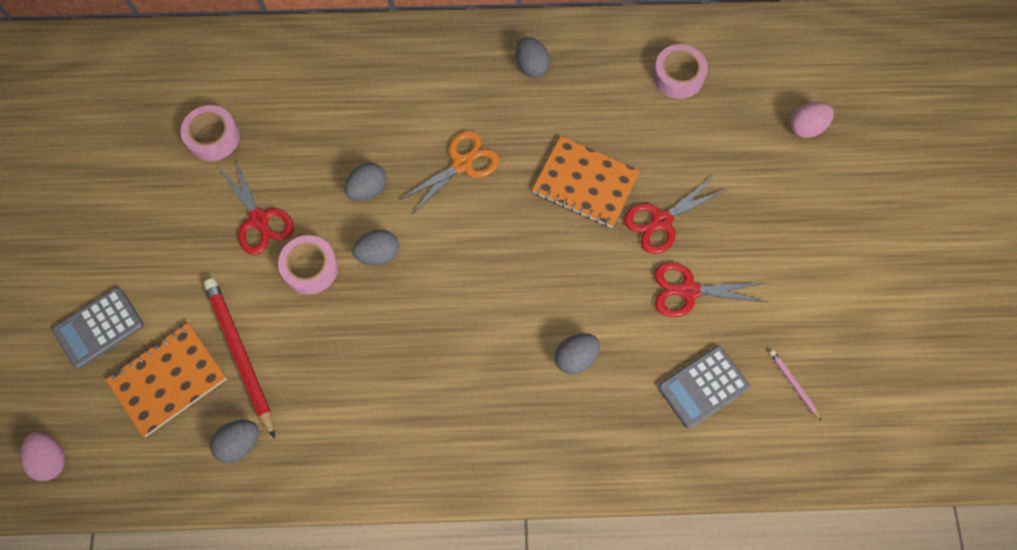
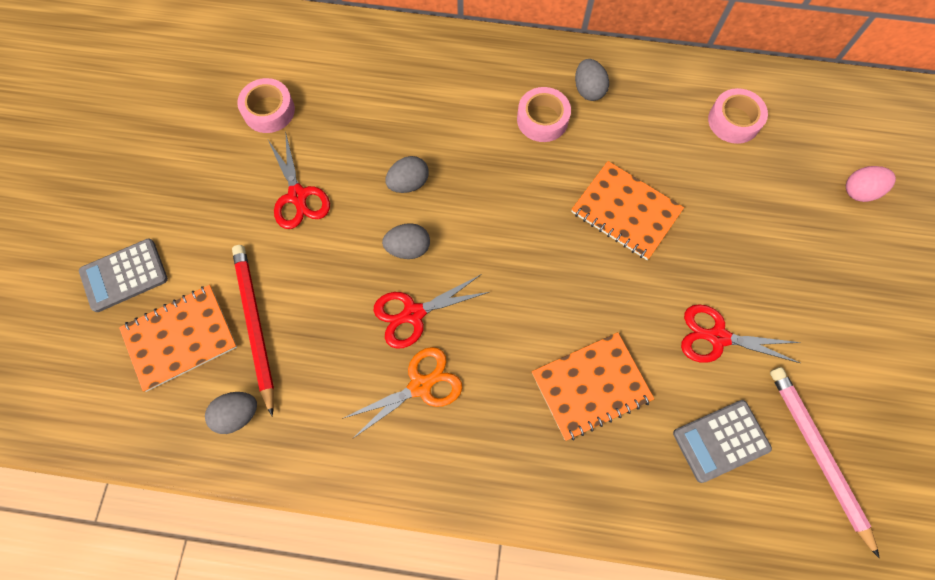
camera: 10 degrees right, 0 degrees up
pink egg [20,432,65,481] -> none
pink tape [278,235,338,294] -> pink tape moved to [517,87,571,142]
orange scissors [399,130,500,215] -> orange scissors moved to [342,347,462,439]
grey egg [555,333,600,375] -> orange notebook [532,332,654,441]
red scissors [624,175,728,254] -> red scissors moved to [374,274,489,349]
pink pencil [769,350,821,420] -> pink pencil [770,367,879,558], size x2.21

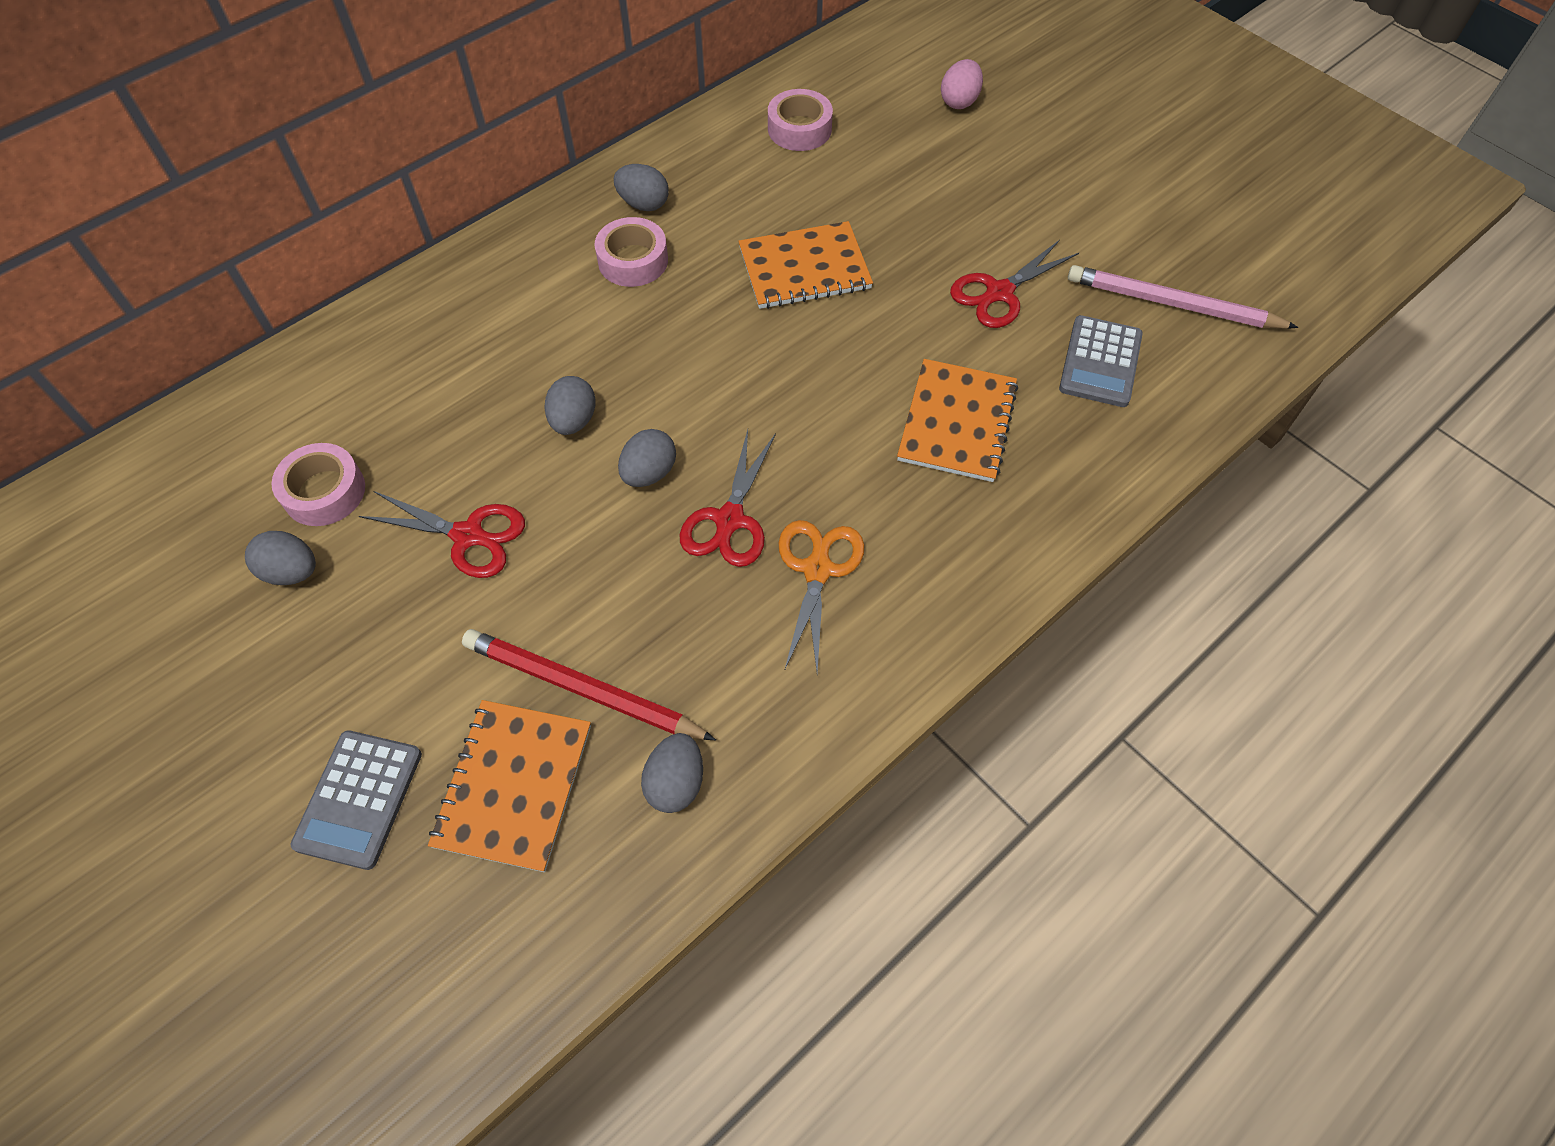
camera: 50 degrees left, 10 degrees down
none -> grey egg [245,531,316,585]

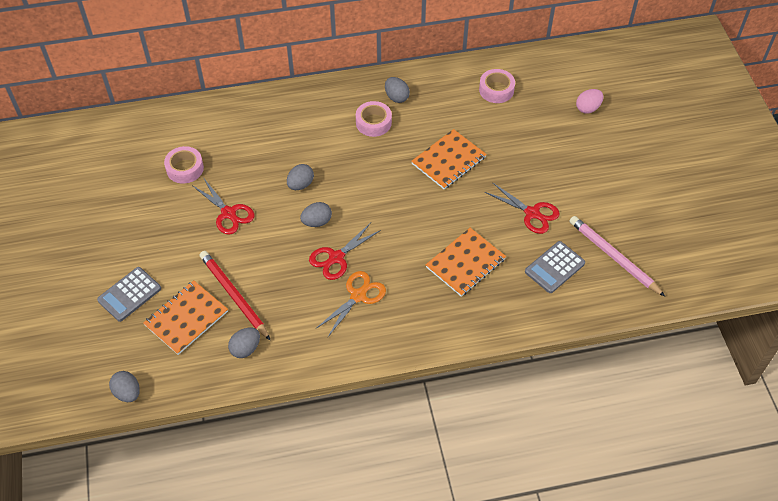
camera: 30 degrees right, 5 degrees down
grey egg [245,531,316,585] -> grey egg moved to [109,371,140,402]
orange notebook [738,221,873,309] -> orange notebook turned 60 degrees counterclockwise [411,129,487,189]
red scissors [950,240,1079,328] -> red scissors turned 135 degrees counterclockwise [485,182,560,234]

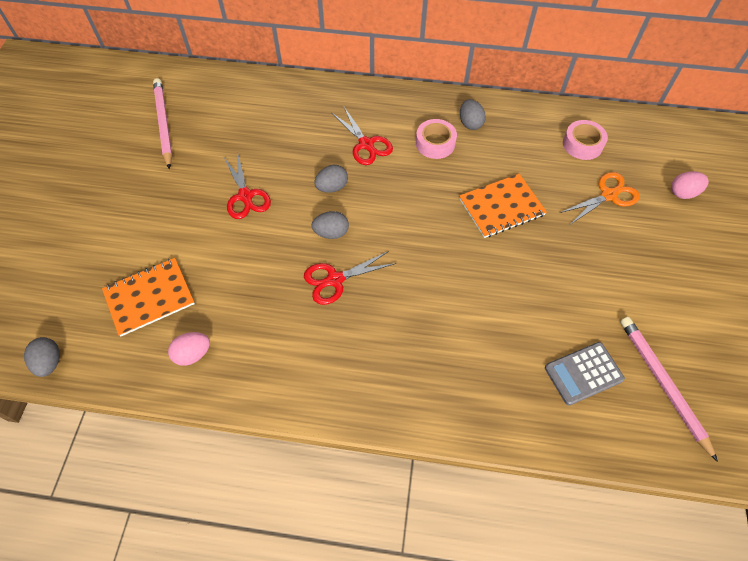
camera: 20 degrees right, 5 degrees up
grey calculator [97,267,161,322] -> none
pink tape [164,146,204,184] -> none
red pencil [200,251,270,340] -> none
grey egg [228,327,260,358] -> pink egg [168,332,210,366]
orange scissors [317,271,386,338] -> orange scissors moved to [560,172,640,224]
orange notebook [426,228,506,297] -> none
red scissors [485,182,560,234] -> red scissors moved to [332,107,393,165]
none -> pink pencil [153,78,172,169]

